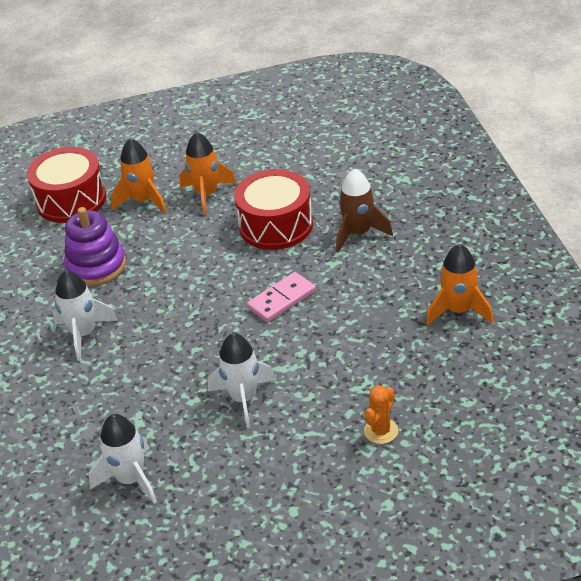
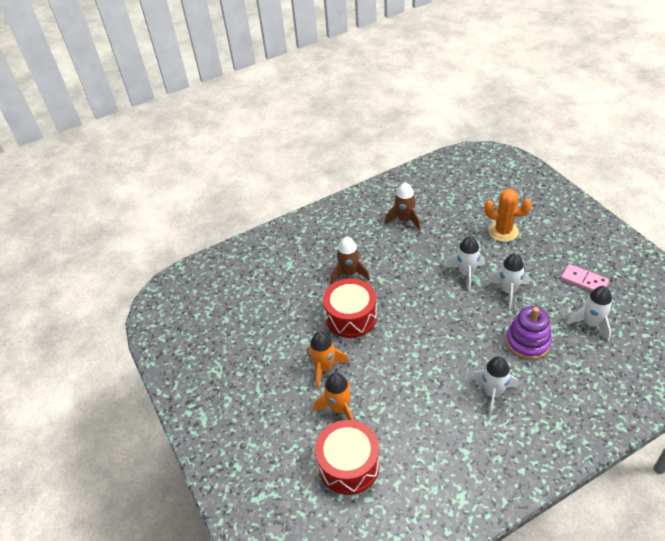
camera: 105 degrees left, 5 degrees up
purple stacking toy [64,207,126,286] -> purple stacking toy moved to [506,306,552,360]
pink domino [247,272,316,322] -> pink domino moved to [561,264,609,292]
orange cactus [364,386,398,444] -> orange cactus [484,189,532,242], size x1.65
orange rocket [426,244,493,325] -> brown rocket [385,182,421,230]
none -> white rocket [445,236,485,291]

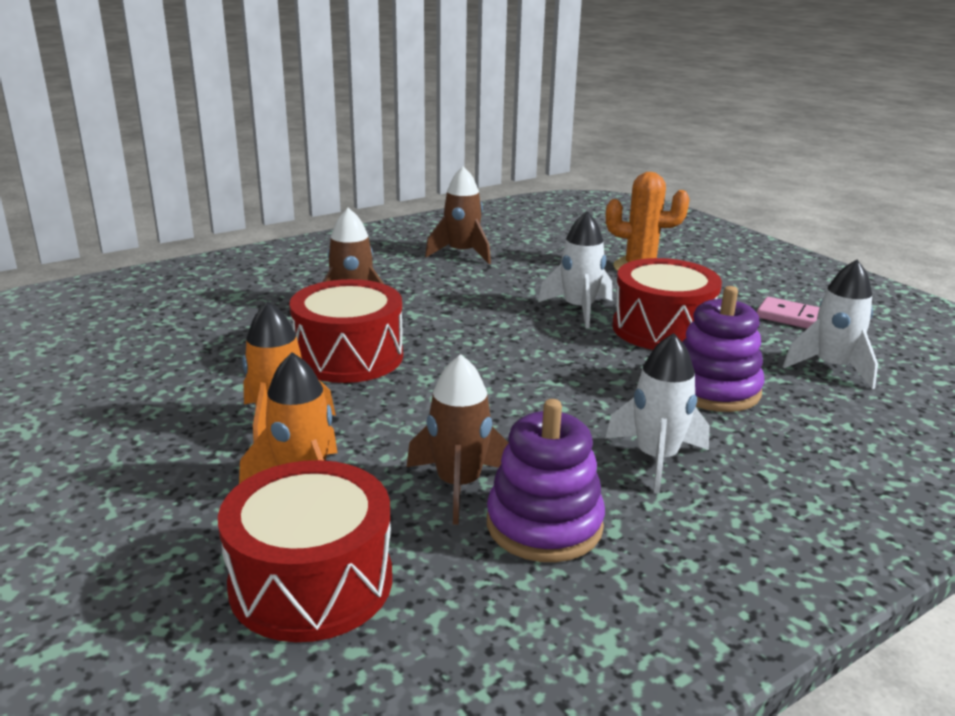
camera: 10 degrees left, 20 degrees down
white rocket [487,253,529,309] -> red drum [612,258,722,350]
none -> brown rocket [407,354,509,525]
none -> purple stacking toy [487,399,605,562]

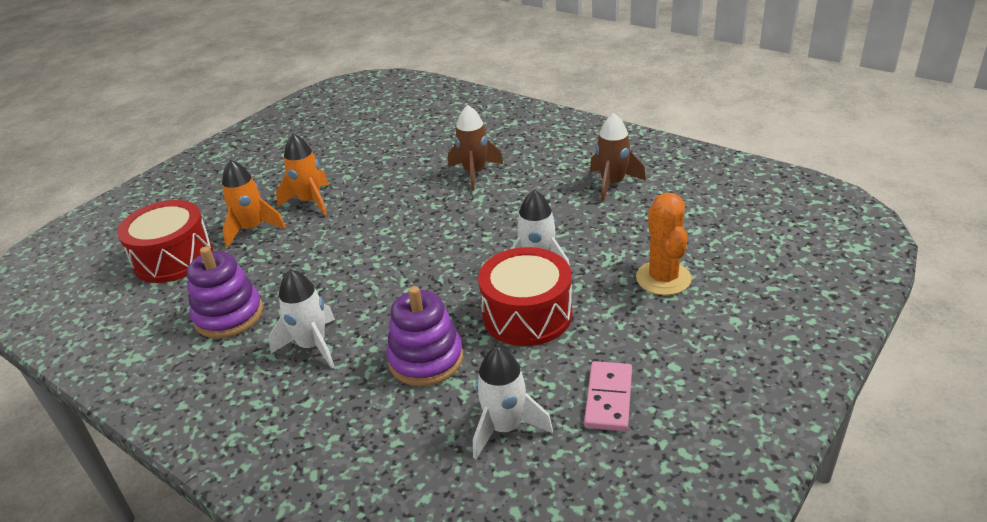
camera: 75 degrees right, 10 degrees up
red drum [290,279,403,383] -> none
brown rocket [407,354,509,525] -> none

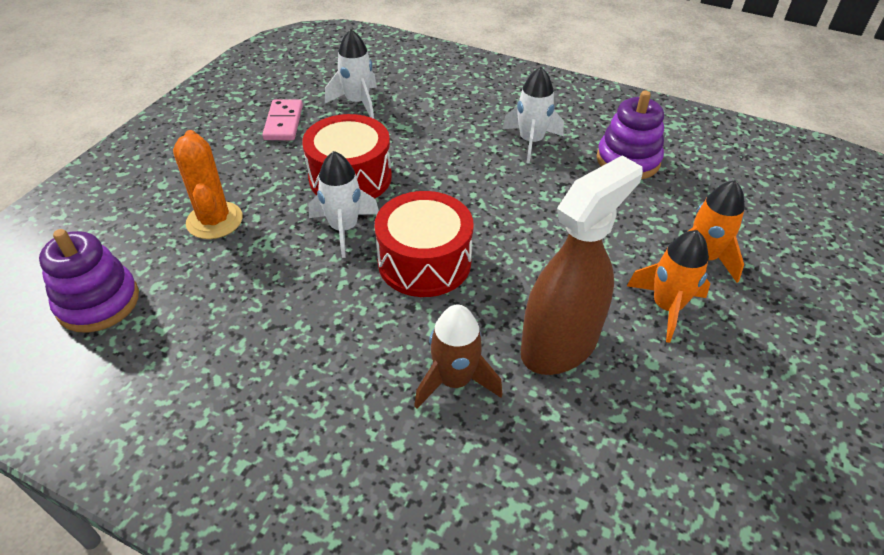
camera: 165 degrees right, 10 degrees up
red drum [117,200,213,283] -> red drum moved to [375,191,474,297]
purple stacking toy [387,286,463,386] -> purple stacking toy moved to [39,229,139,333]
brown rocket [590,113,646,202] -> none
none -> brown spray bottle [521,155,643,375]

